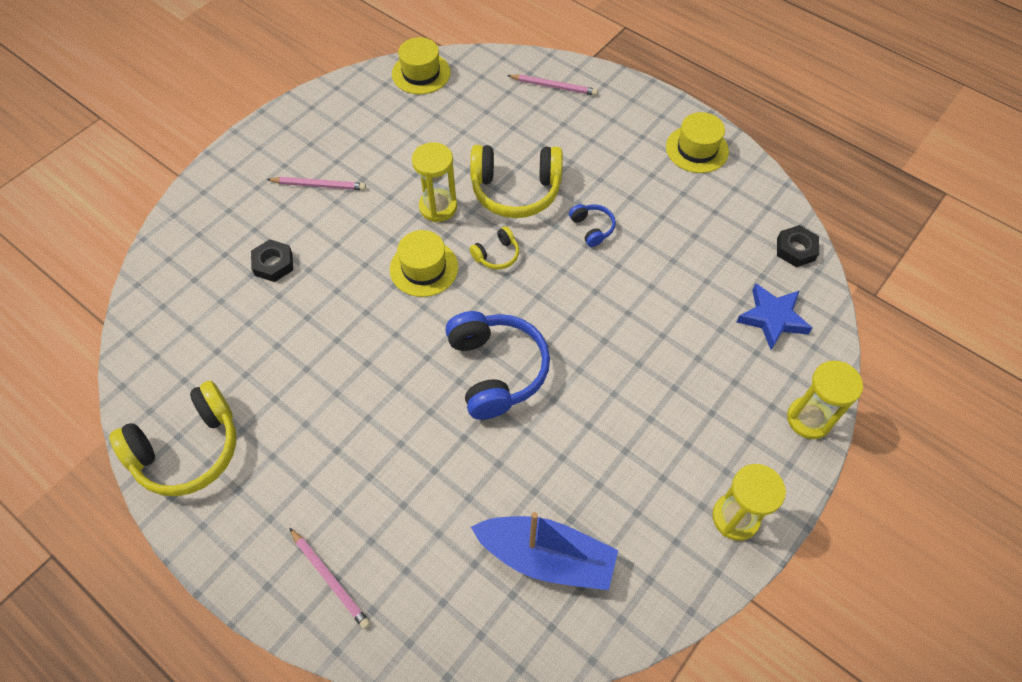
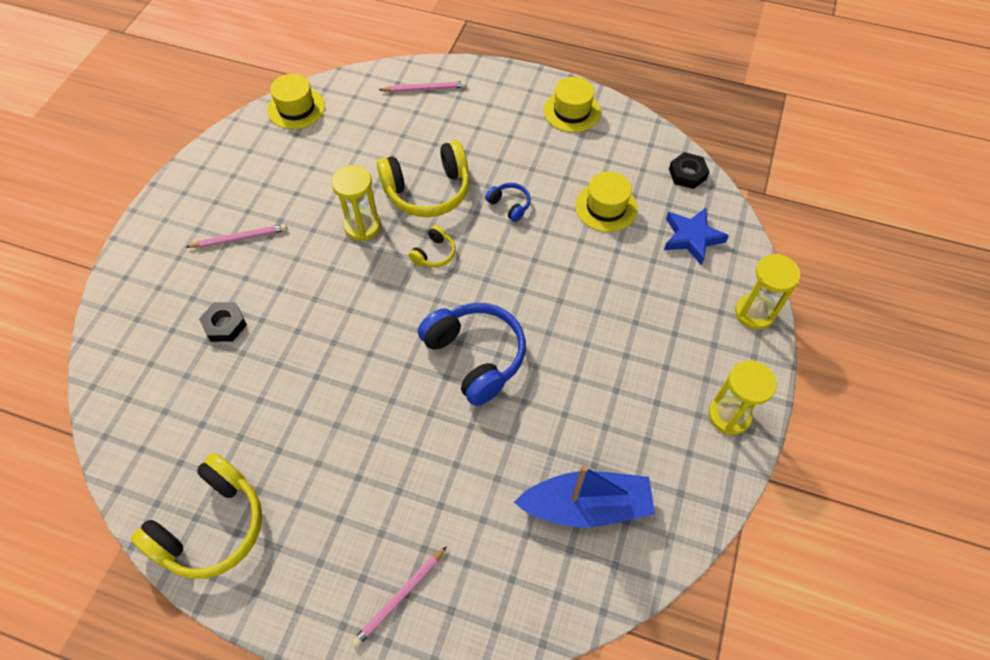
camera: 20 degrees left, 0 degrees up
pink pencil [289,528,371,629] -> pink pencil turned 105 degrees clockwise [351,546,447,648]
yellow hat [390,230,458,297] -> yellow hat moved to [575,171,638,232]

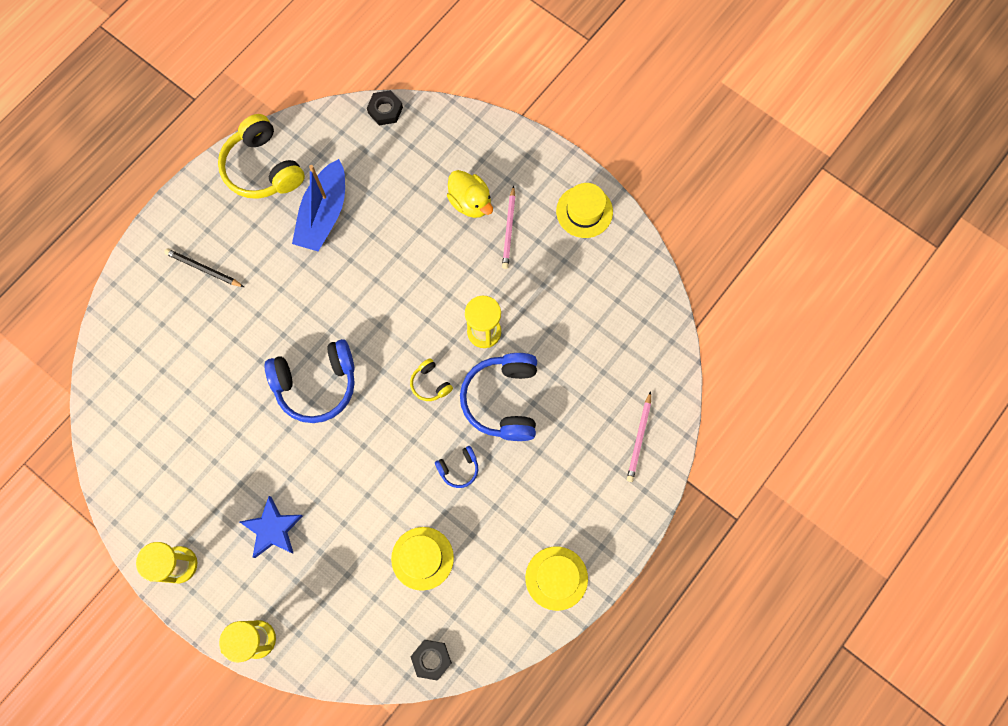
camera: 110 degrees right, 15 degrees up
black nut [199,302,247,342] -> black nut moved to [367,90,403,125]
yellow hat [268,74,325,129] -> yellow hat moved to [556,183,613,238]
pink pencil [351,546,447,648] -> none
yellow headphones [377,141,470,217] -> blue headphones [460,353,537,441]
blue boat [514,465,655,528] -> blue boat moved to [292,159,345,251]
blue star [664,208,729,265] -> blue star moved to [240,496,303,558]
none -> black pencil [164,248,244,287]
none -> yellow duck [447,170,493,218]

